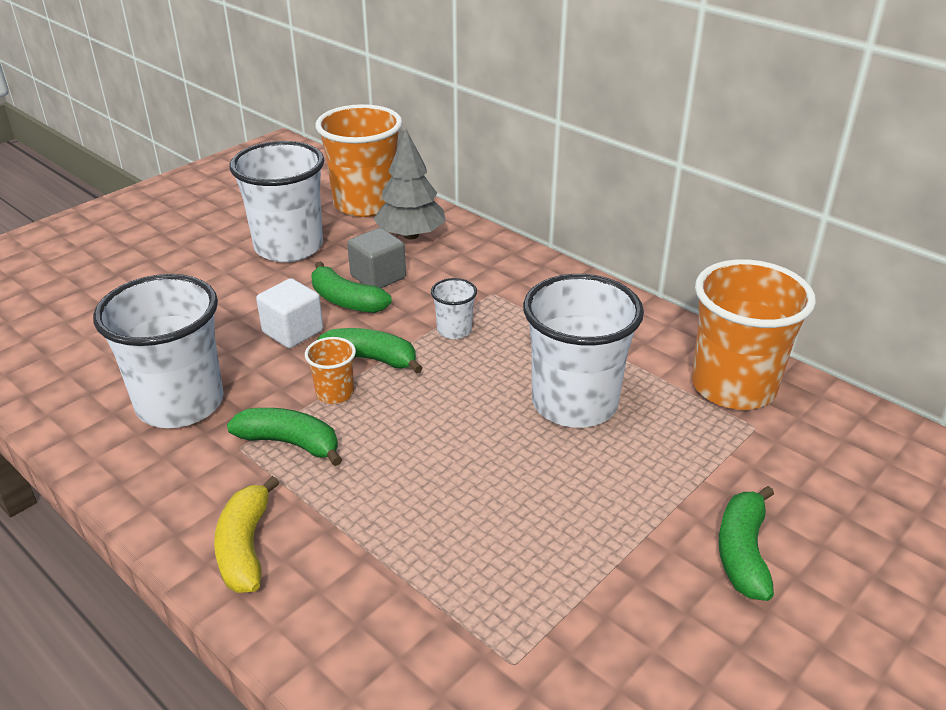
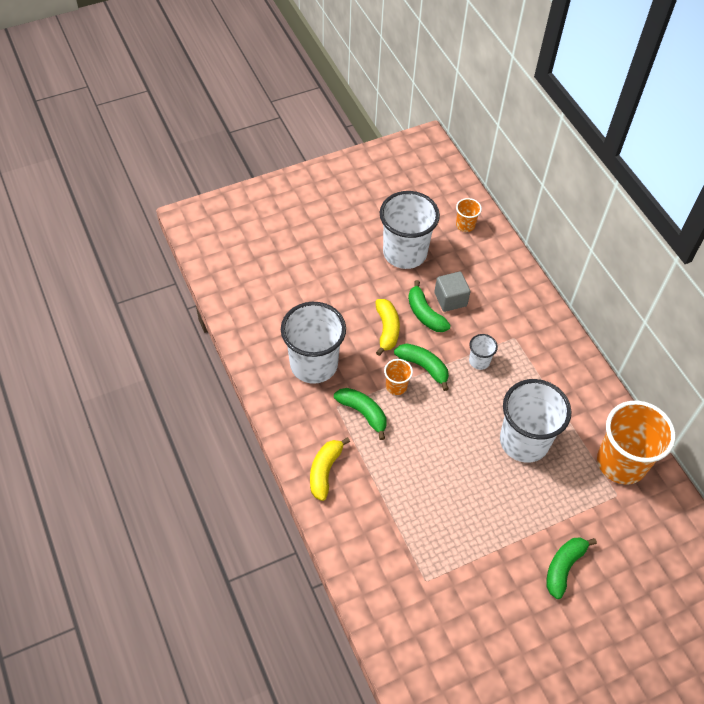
camera: 20 degrees right, 20 degrees up
white cube [256,278,323,348] -> yellow banana [375,299,400,356]
orange cup [316,104,402,217] -> orange cup [456,198,482,232], size x0.45
grey tree [373,129,446,239] -> none

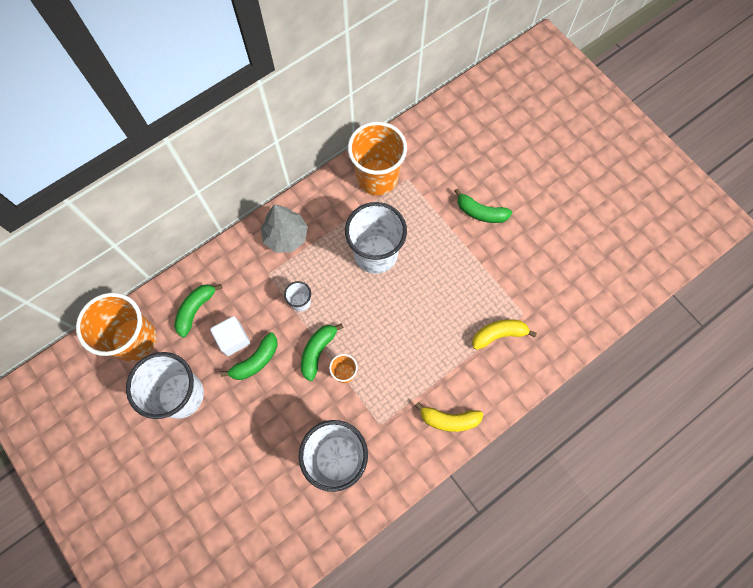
camera: 100 degrees left, 15 degrees up
green banana [334,388,387,440] -> green banana moved to [174,284,222,337]
yellow banana [375,299,400,356] -> yellow banana moved to [472,319,537,350]
grey cube [434,272,470,312] -> white cube [210,316,250,356]
orange cup [456,198,482,232] -> orange cup [76,293,156,361], size x2.23
none -> grey tree [261,204,308,253]

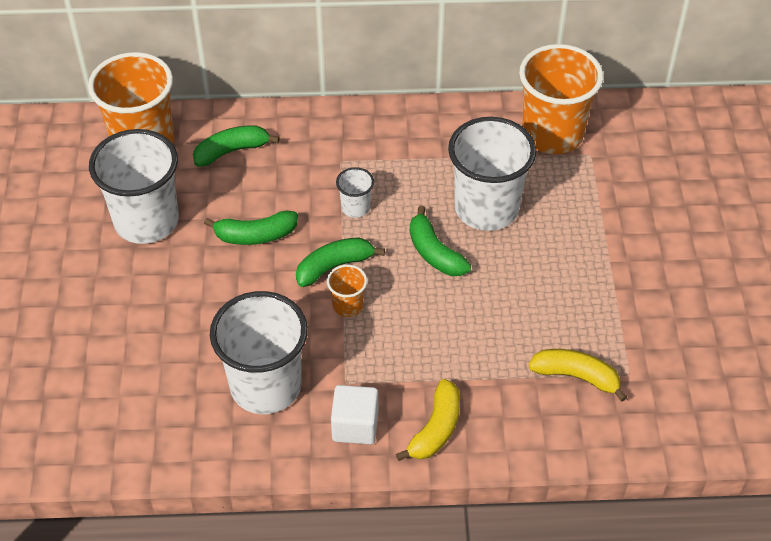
camera: 35 degrees right, 20 degrees down
white cube [210,316,250,356] -> white cube moved to [331,385,378,444]
grey tree [261,204,308,253] -> none
yellow banana [415,402,483,432] -> yellow banana turned 105 degrees counterclockwise [396,379,460,461]
green banana [455,188,512,223] -> green banana moved to [410,206,471,276]

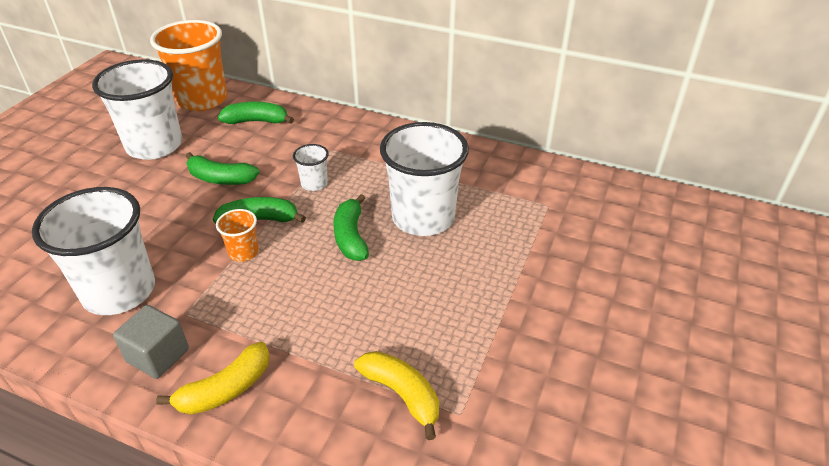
camera: 25 degrees right, 10 degrees down
white cube [331,385,378,444] -> grey cube [113,305,189,379]
orange cup [519,44,603,154] -> none

